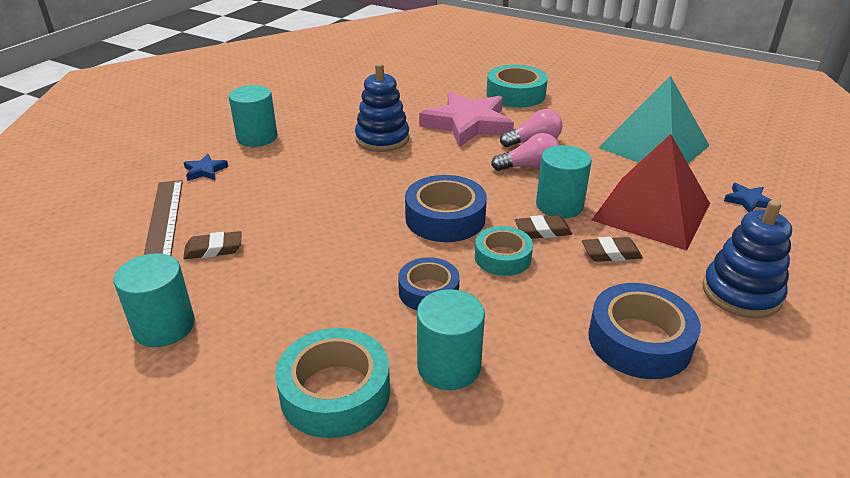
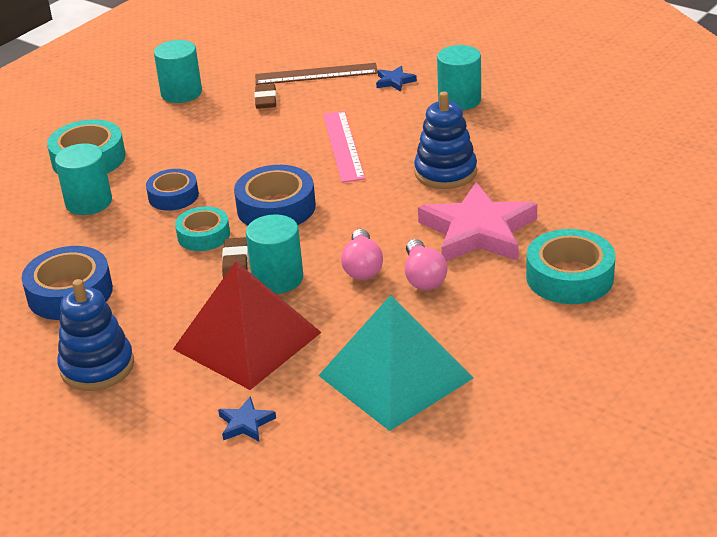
camera: 100 degrees right, 0 degrees up
brown eraser [582,237,643,262] -> none
none -> pink ruler [323,111,365,183]

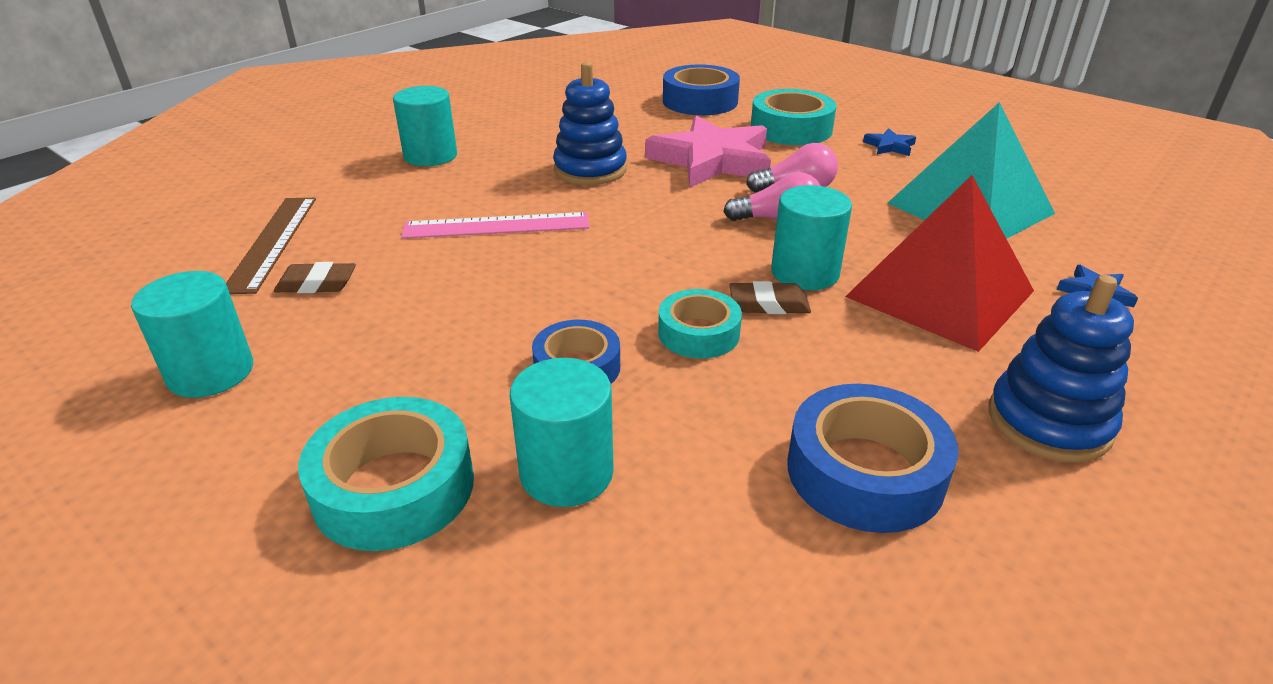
camera: 90 degrees left, 0 degrees up
blue tape [234,165,316,226] -> blue tape moved to [663,64,740,115]
blue star [376,66,417,92] -> blue star moved to [863,128,916,156]

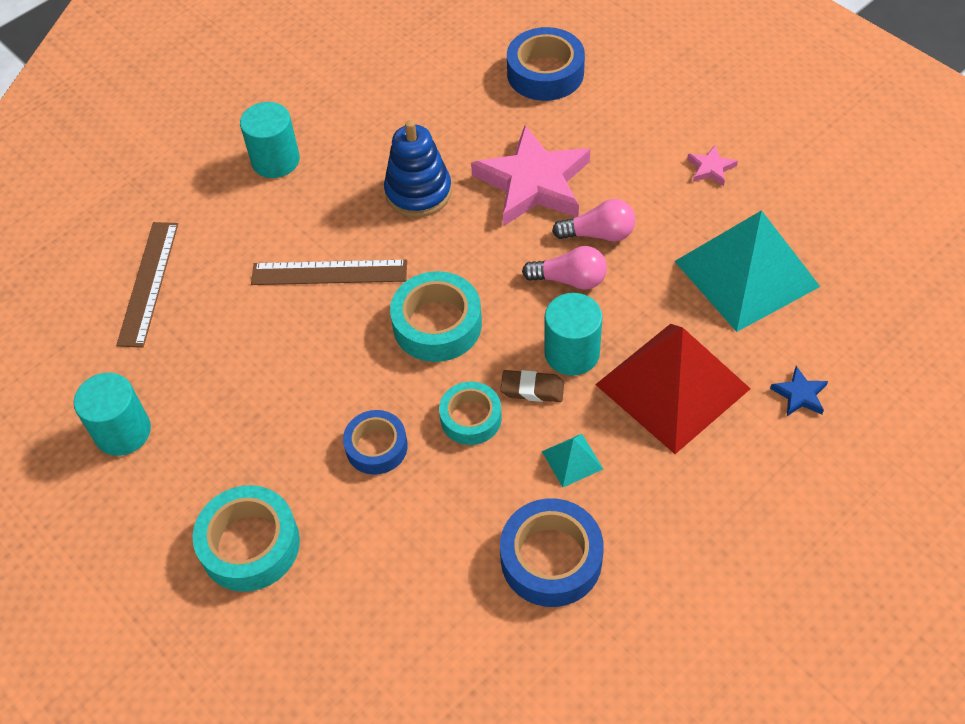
camera: 10 degrees right, 20 degrees up
brown eraser [274,262,356,293] -> none
pink ruler [401,212,589,239] -> brown ruler [251,260,407,285]
turquoise cylinder [510,358,614,507] -> none
turquoise tape [751,89,837,145] -> turquoise tape moved to [390,271,482,362]
blue star [863,128,916,156] -> pink star [687,145,738,186]
blue stacking toy [988,275,1134,463] -> none
none -> turquoise pyramid [542,434,603,487]

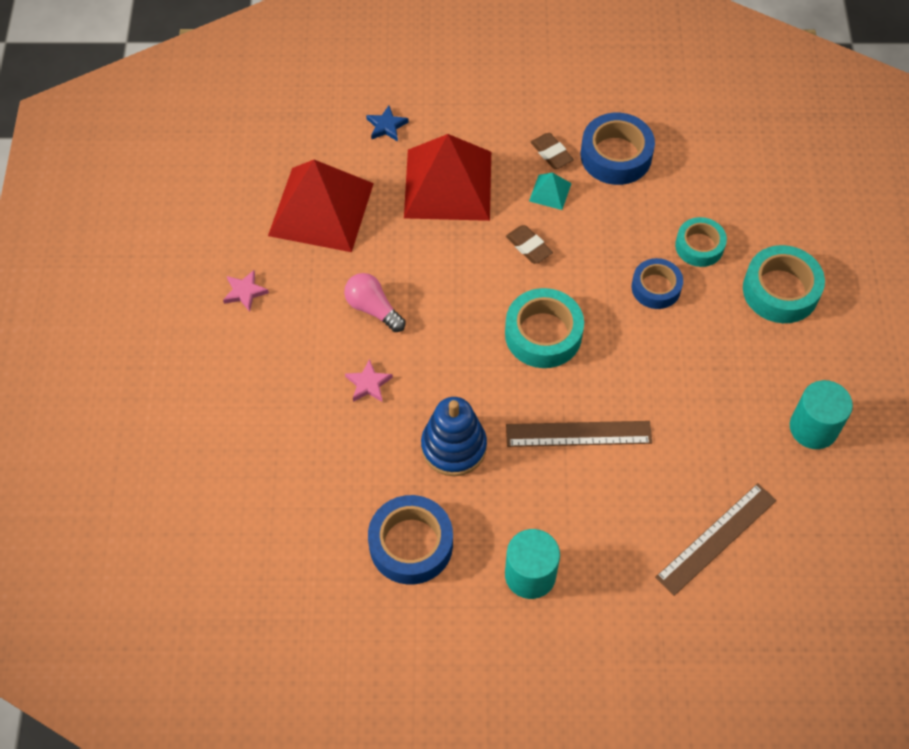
camera: 140 degrees left, 5 degrees up
brown ruler [251,260,407,285] -> brown ruler turned 45 degrees counterclockwise [506,421,652,447]
turquoise tape [439,382,502,445] -> turquoise tape moved to [675,217,727,267]
pink star [471,125,590,226] -> pink star [345,359,393,402], size x0.41
blue tape [507,27,585,101] -> blue tape moved to [368,495,453,585]
pink light bulb [522,246,607,290] -> none
turquoise cylinder [544,293,603,376] -> none
turquoise pyramid [674,210,820,332] -> red pyramid [268,160,374,252]
none -> brown eraser [531,133,574,169]

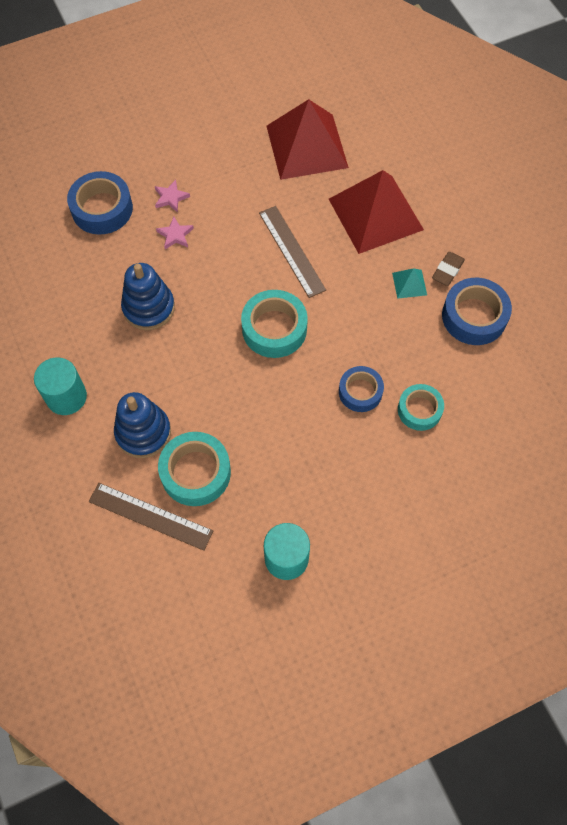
camera: 65 degrees right, 5 degrees up
pink star [223,270,269,312] -> pink star moved to [155,180,190,213]
pink light bulb [344,273,406,332] -> none
blue star [366,106,409,141] -> none
blue tape [368,495,453,585] -> blue tape moved to [67,171,133,234]
brown eraser [506,225,553,264] -> none
brown ruler [506,421,652,447] -> brown ruler moved to [259,206,326,298]
turquoise tape [743,245,825,323] -> turquoise tape moved to [158,432,231,506]
none -> blue stacking toy [114,392,171,458]

